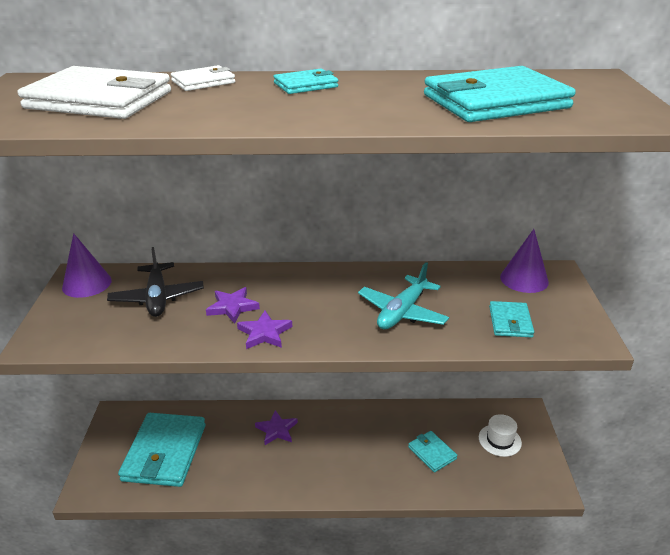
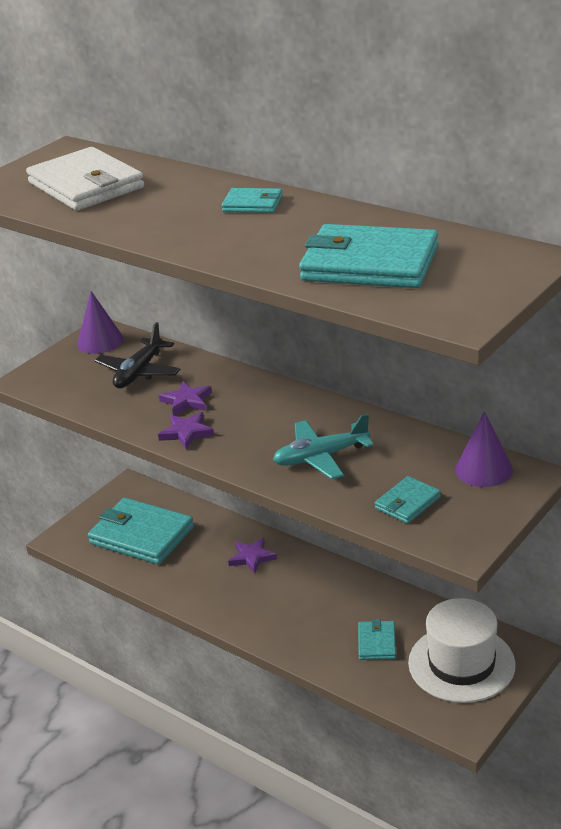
camera: 40 degrees right, 0 degrees up
turquoise wallet [118,413,206,487] -> turquoise wallet turned 75 degrees clockwise [88,498,194,565]
white wallet [171,65,235,91] -> none
white hat [479,414,522,457] -> white hat [408,598,516,703], size x2.00

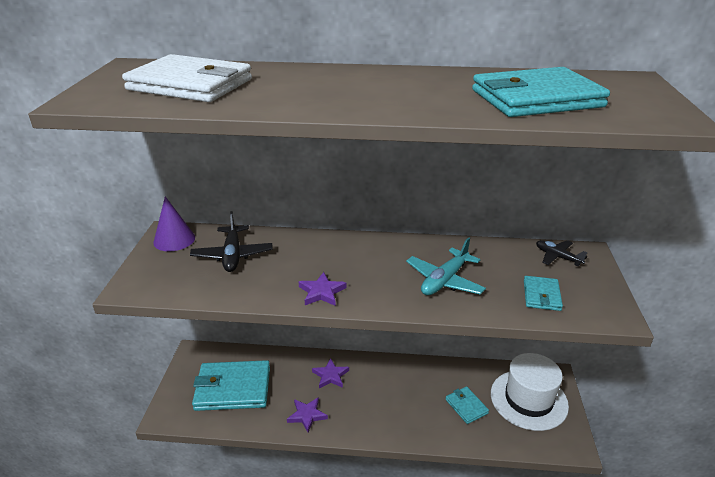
camera: 35 degrees left, 0 degrees up
purple star [159,381,212,416] -> purple star moved to [287,397,328,432]
turquoise wallet [221,188,283,213] -> none
purple cone [455,411,513,487] -> black plane [536,240,588,266]

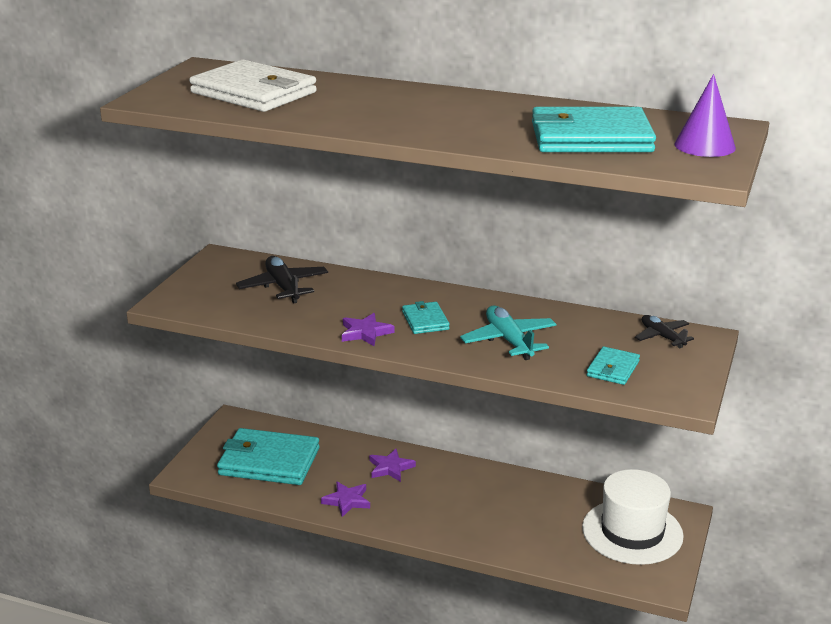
camera: 15 degrees right, 5 degrees down
purple cone [153,196,195,252] -> purple cone moved to [674,74,736,157]
black plane [190,211,272,272] -> black plane turned 150 degrees clockwise [236,256,328,304]
turquoise plane [406,237,486,295] -> turquoise plane turned 105 degrees clockwise [460,306,557,360]
turquoise wallet [446,386,489,424] -> turquoise wallet moved to [402,301,450,334]

